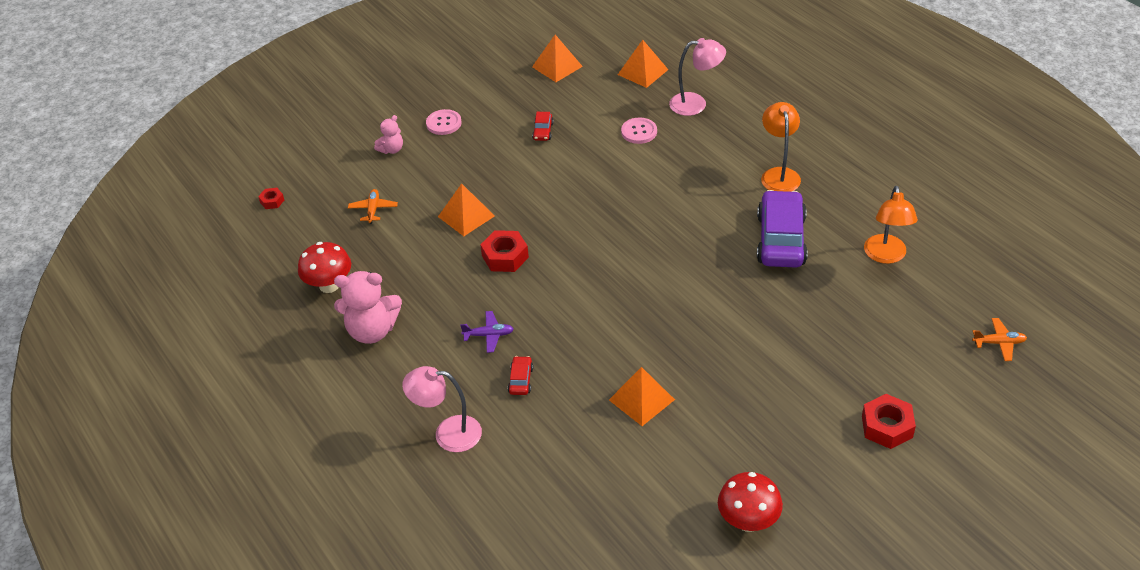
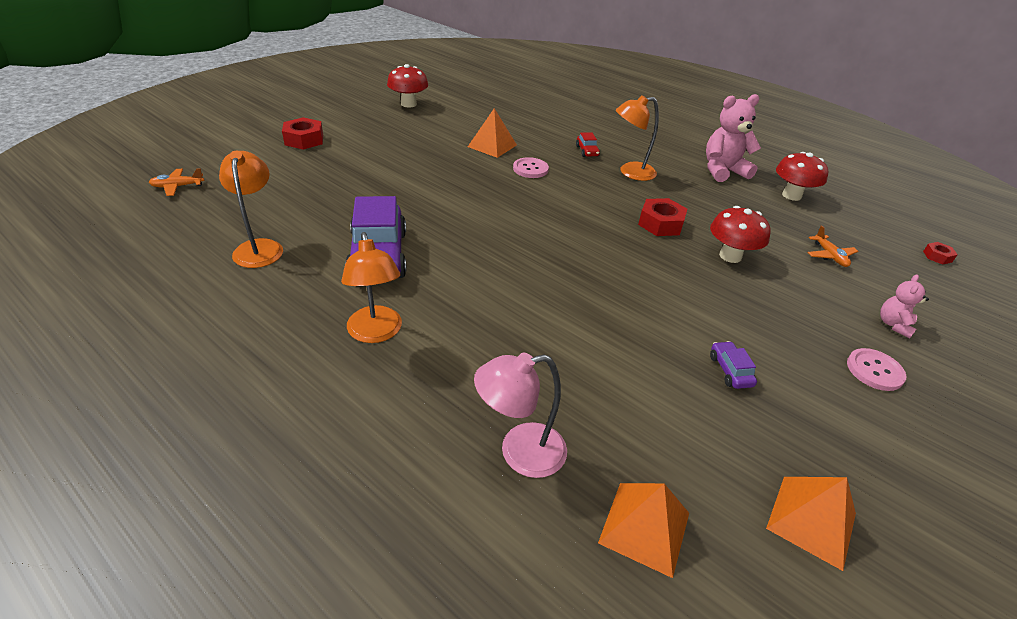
camera: 160 degrees right, 5 degrees down
pink lamp [402,366,482,452] -> none
orange pyramid [438,183,495,236] -> red mushroom [710,206,771,263]
purple plane [460,311,514,353] -> orange lamp [616,95,659,181]
red car [532,112,554,141] -> purple car [710,341,757,389]
pink button [621,118,657,144] -> pink button moved to [513,157,549,178]

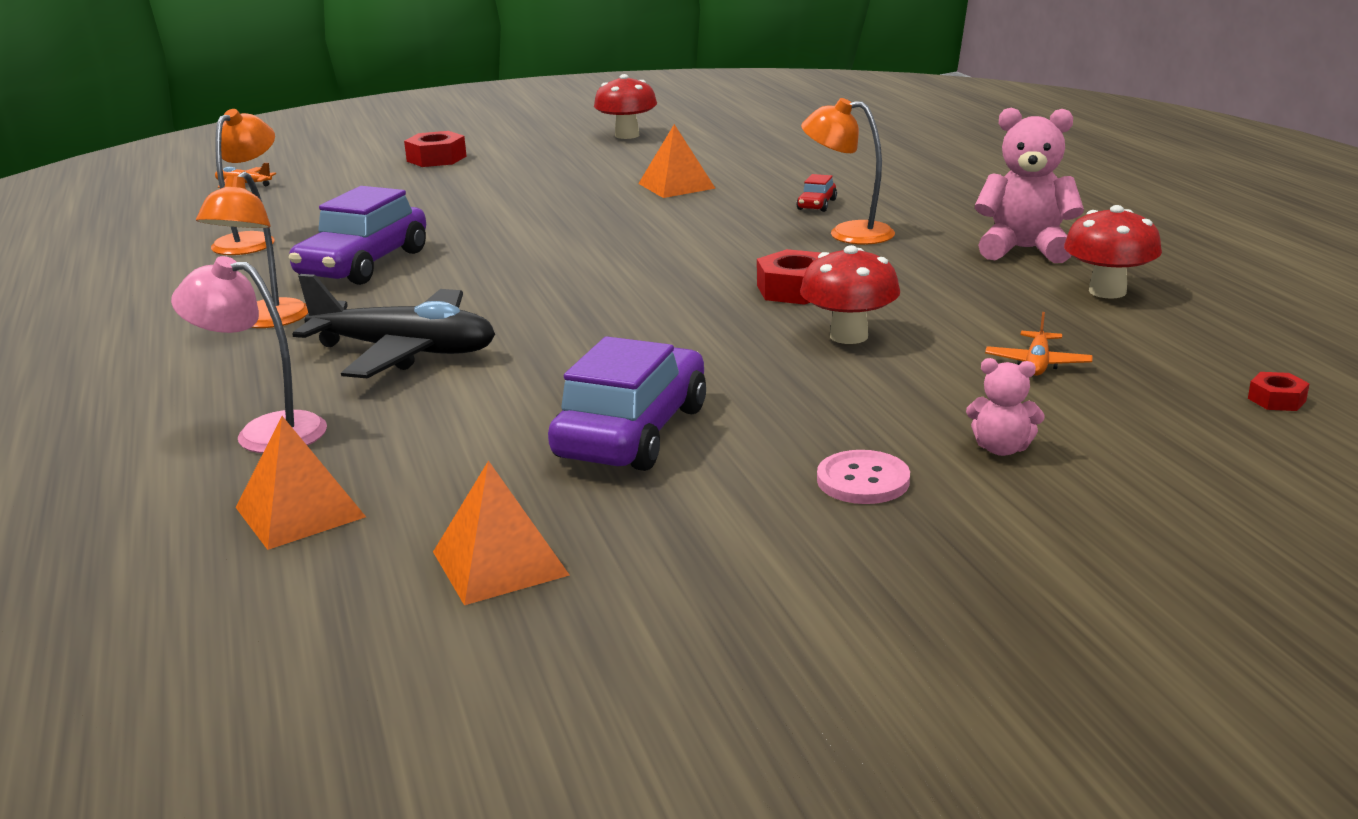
camera: 35 degrees right, 15 degrees down
pink button [513,157,549,178] -> none
purple car [710,341,757,389] -> purple car [548,336,706,471], size x2.32
pink teddy bear [880,274,929,338] -> pink teddy bear turned 135 degrees counterclockwise [966,358,1045,456]
none -> black plane [292,274,495,379]

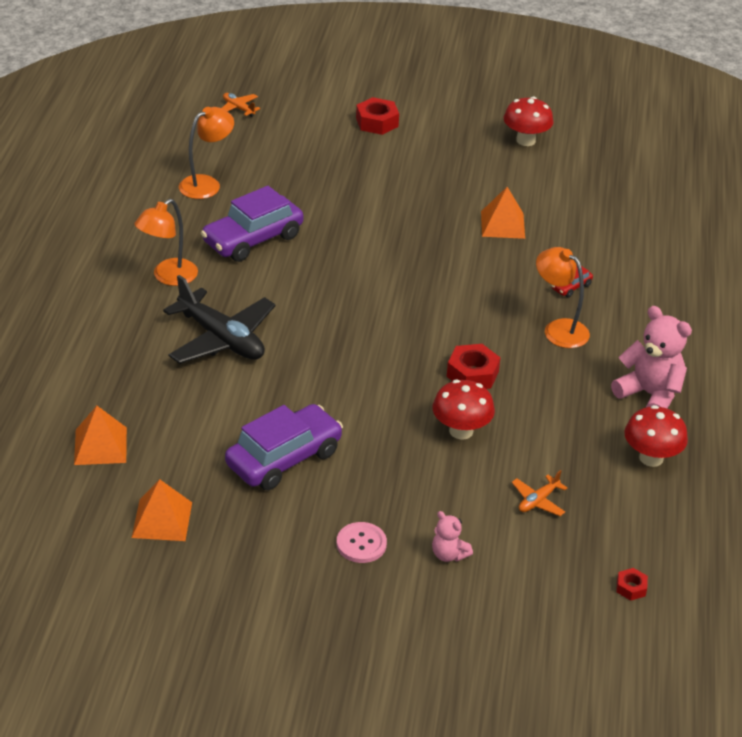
camera: 25 degrees right, 15 degrees up
pink lamp [171,256,327,453] -> none

